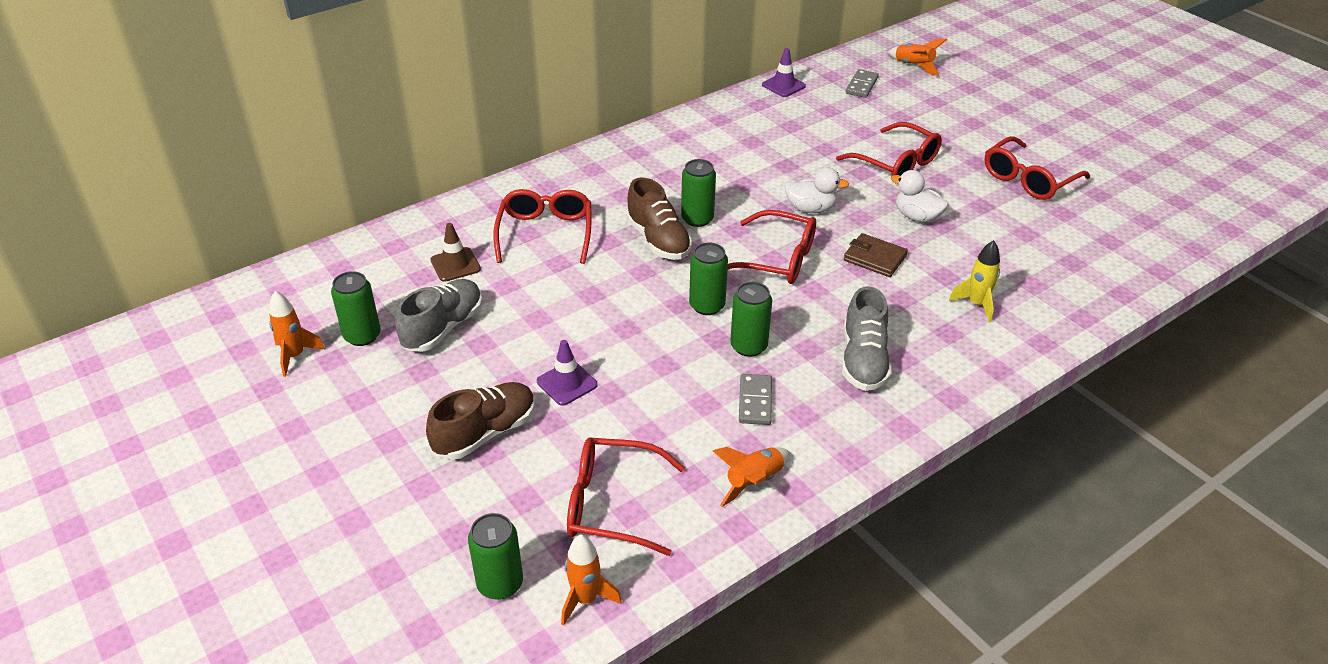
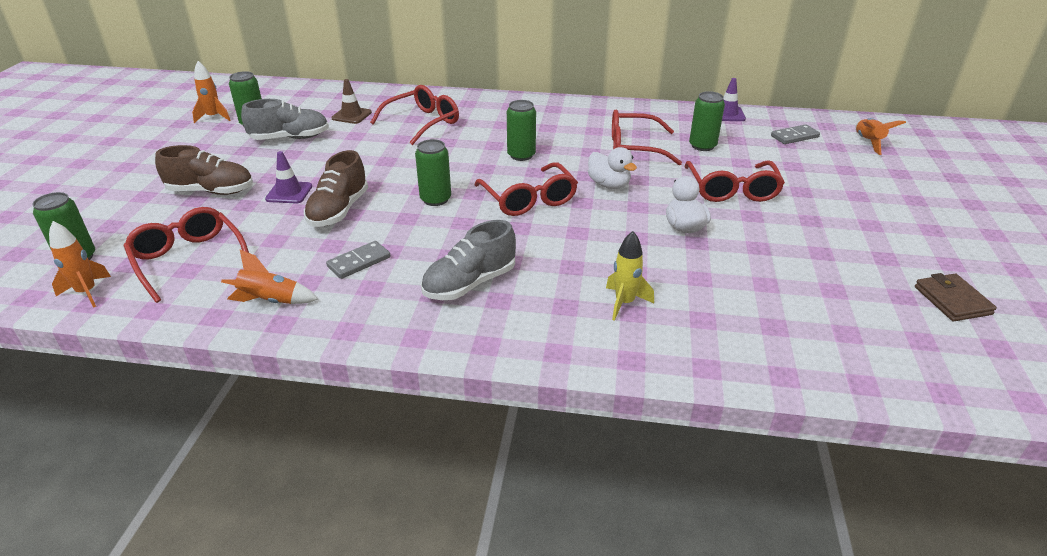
camera: 45 degrees right, 5 degrees down
brown shoe [626,177,692,260] -> brown shoe moved to [304,150,368,227]
green can [730,282,772,357] -> green can moved to [689,91,725,151]
brown wallet [844,233,908,277] -> brown wallet moved to [915,273,997,321]
red glasses [985,136,1090,200] -> red glasses moved to [612,110,682,165]

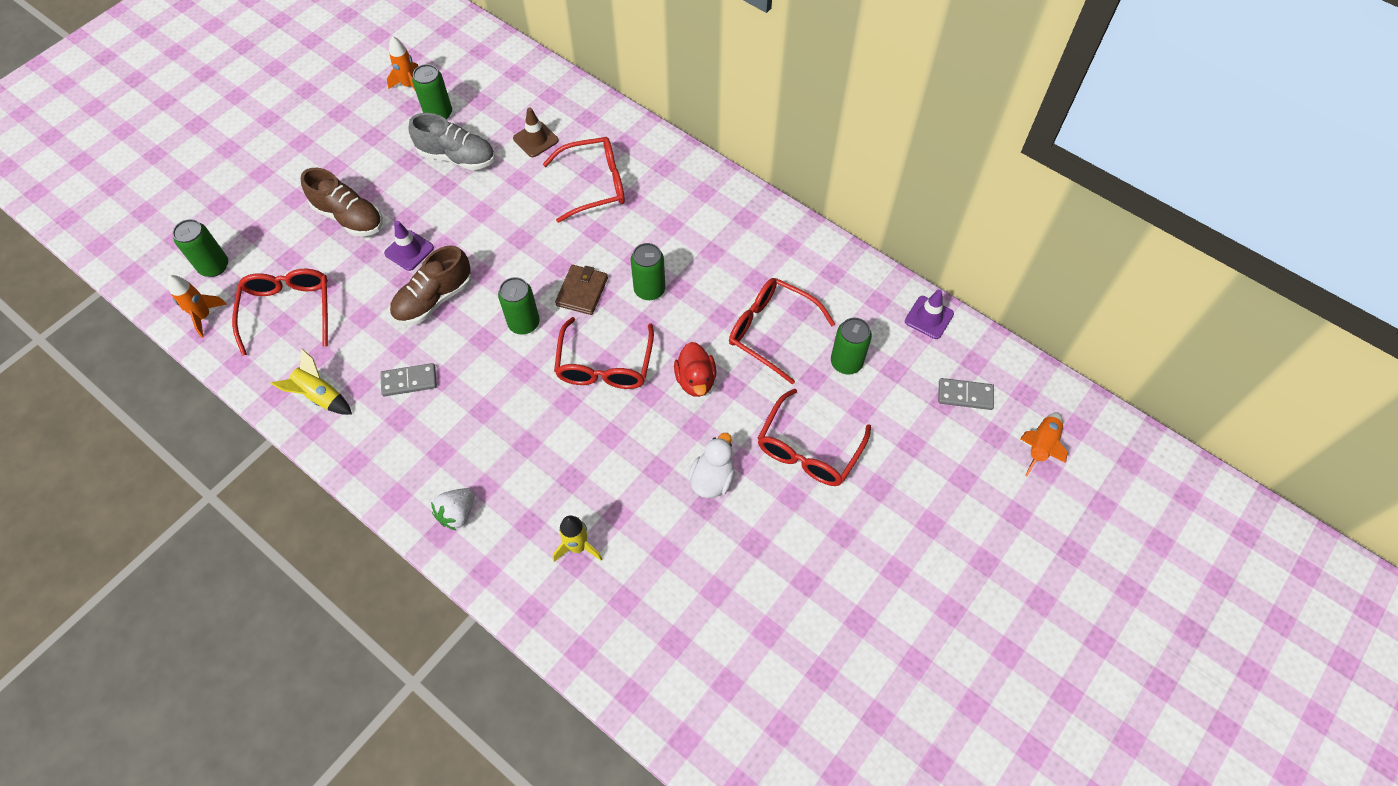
camera: 30 degrees right, 25 degrees up
orange rocket [221,250,318,304] -> yellow rocket [270,349,352,415]
grey shoe [421,220,516,300] -> none
white duck [588,147,637,189] -> red duck [674,342,717,397]
brown wallet [915,273,997,321] -> brown wallet moved to [555,265,608,315]
none -> white strawberry [431,488,474,531]

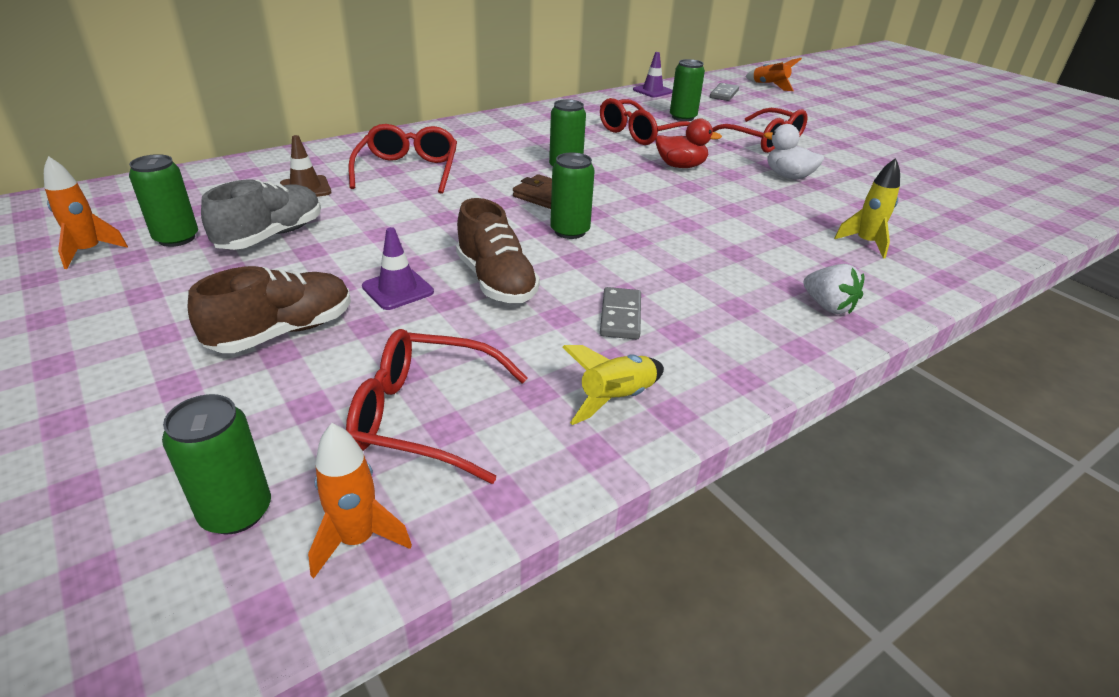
camera: 75 degrees left, 25 degrees down
red glasses [554,317,654,389] -> none

